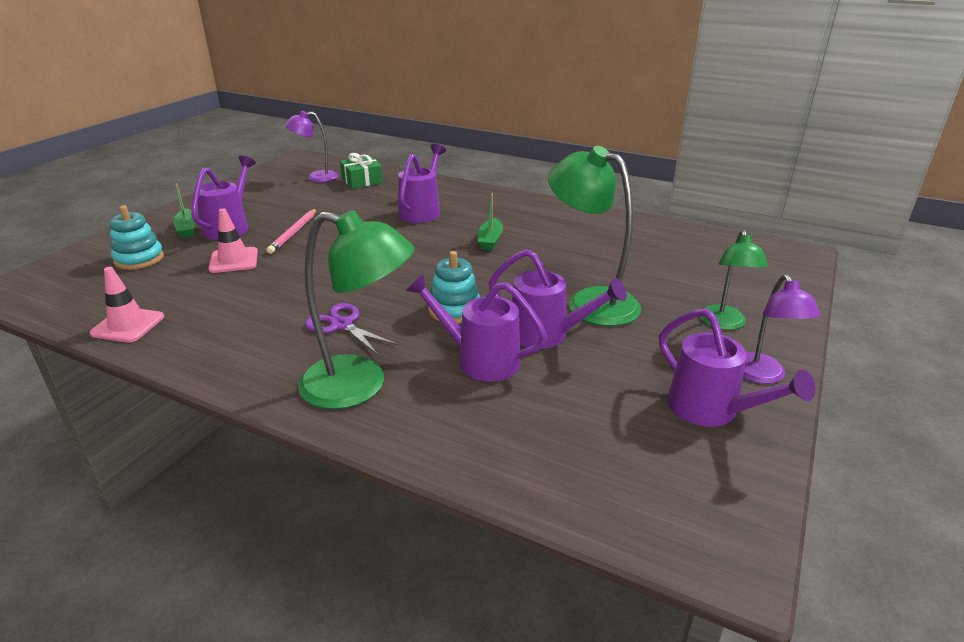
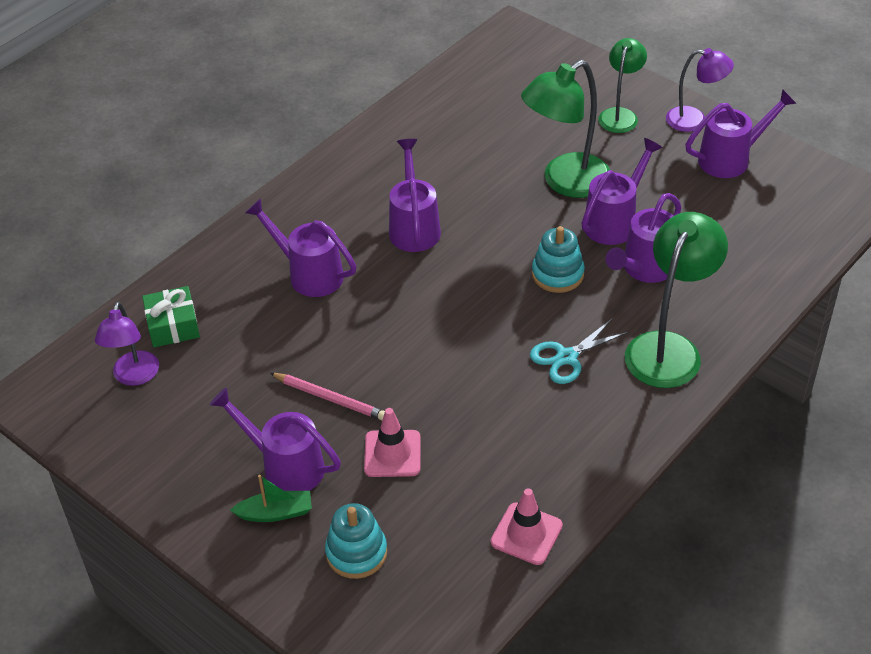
camera: 75 degrees left, 15 degrees up
purple scissors [305,303,399,355] -> turquoise scissors [530,318,629,384]
green boat [478,193,503,250] -> purple watering can [389,139,441,252]
green lamp [700,230,768,330] -> green lamp turned 90 degrees counterclockwise [598,38,647,133]

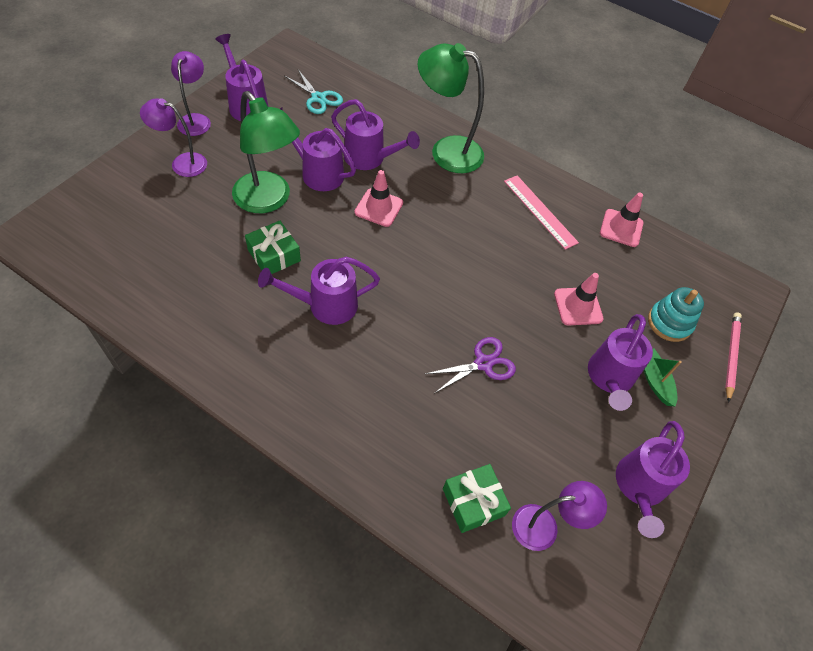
camera: 105 degrees left, 10 degrees up
purple watering can [245,198,357,297] -> purple watering can moved to [616,421,690,538]
pink pencil [270,373,385,420] -> pink pencil moved to [725,312,742,403]
turquoise scissors [530,318,629,384] -> turquoise scissors moved to [285,70,343,114]
turquoise stacking toy [532,226,585,293] -> pink traffic cone [355,170,403,227]
green lamp [598,38,647,133] -> purple lamp [140,98,207,177]
none -> green gift [245,220,301,274]
none -> purple scissors [425,337,516,393]
none -> pink ruler [504,175,579,250]

